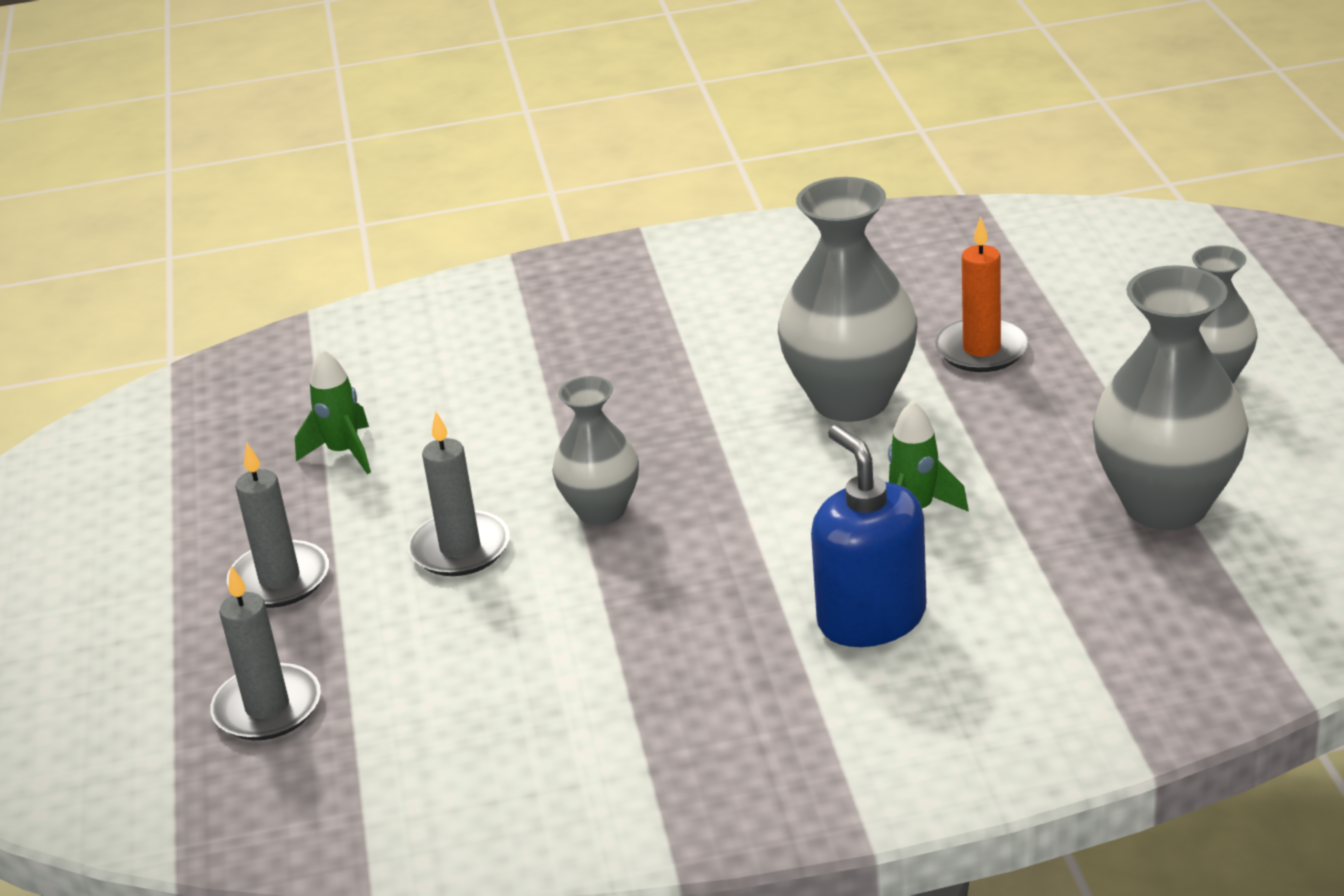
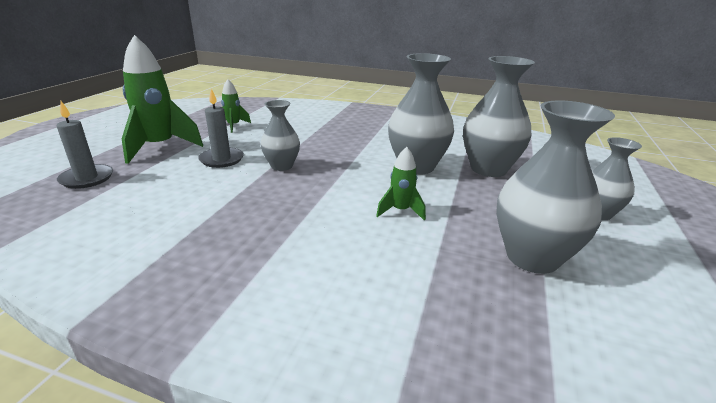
camera: 25 degrees right, 5 degrees down
grey candle [227,443,329,608] -> green rocket [122,35,203,164]
blue soap dispenser [811,425,927,647] -> none
orange candle [935,217,1029,372] -> grey vase [463,56,535,177]

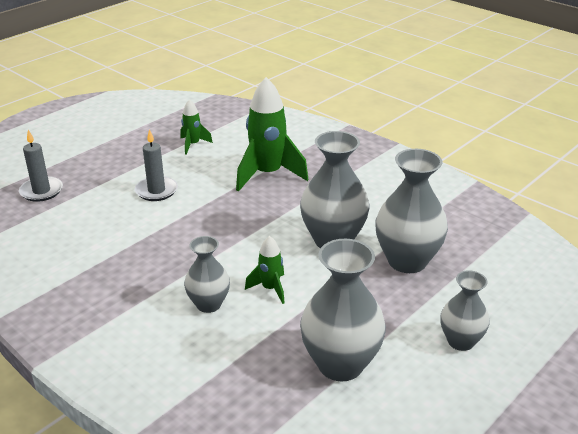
camera: 25 degrees right, 5 degrees up
green rocket [122,35,203,164] -> green rocket moved to [236,77,309,191]
grey vase [260,100,300,171] -> grey vase moved to [184,236,230,313]

